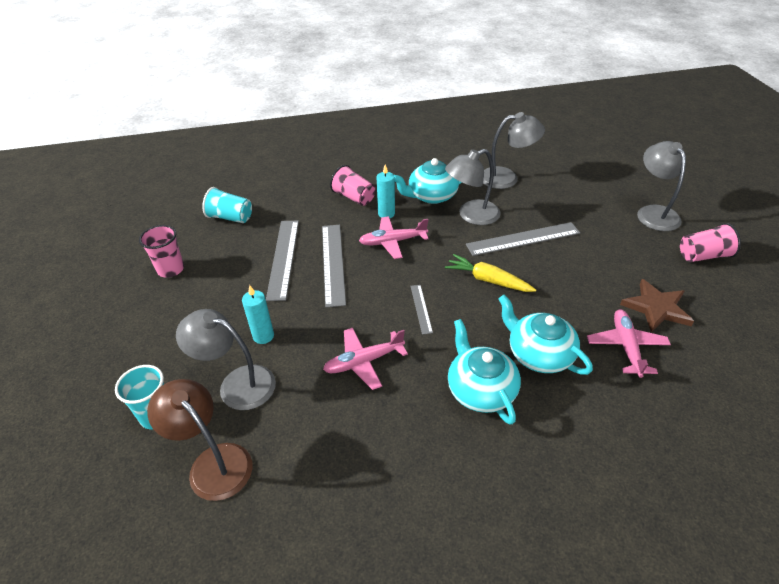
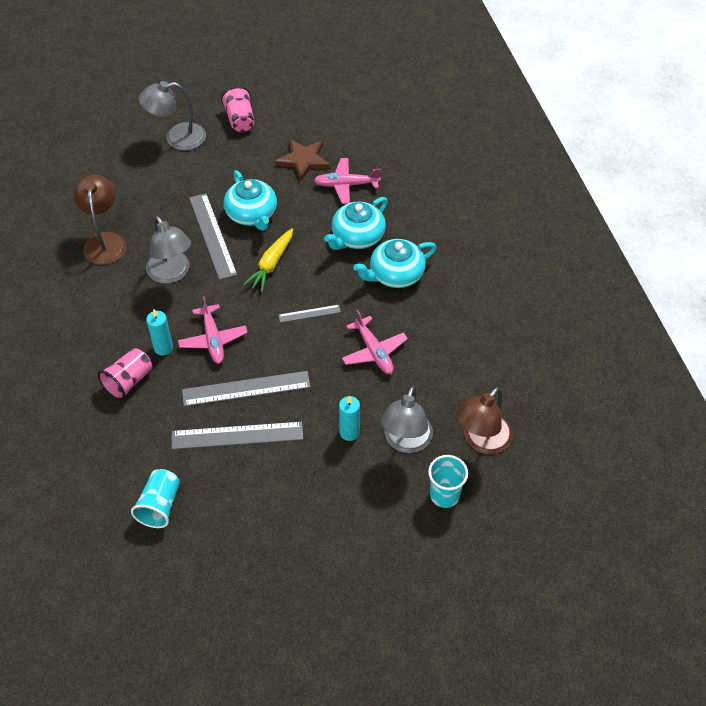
camera: 95 degrees left, 10 degrees up
pink cup [139,225,184,278] -> none
turquoise teapot [394,158,462,204] -> turquoise teapot moved to [224,170,277,231]
grey lamp [483,112,545,189] -> brown lamp [74,175,126,265]

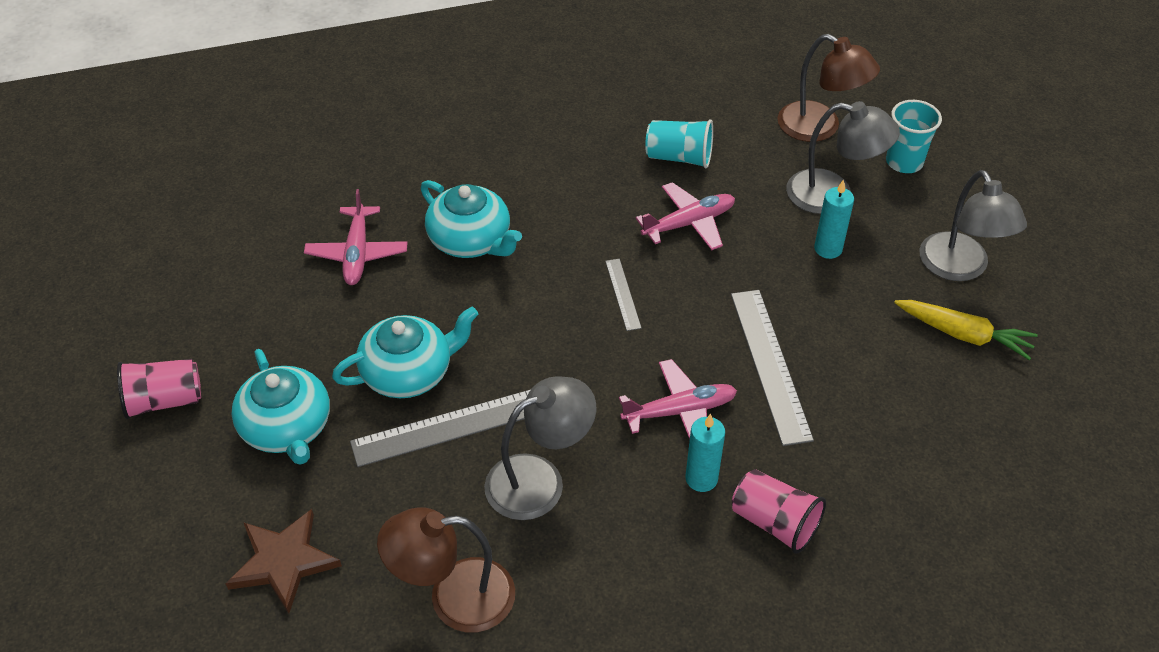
camera: 90 degrees left, 5 degrees down
turquoise cup [131,469,180,528] -> turquoise cup moved to [645,119,713,168]
grey lamp [139,81,206,151] -> grey lamp moved to [919,170,1027,281]
grey ruler [172,422,303,449] -> none
yellow carrot [243,228,293,292] -> yellow carrot moved to [894,300,1038,360]
brown star [275,139,330,181] -> brown star moved to [225,509,342,614]
turquoise teapot [353,239,437,288] -> turquoise teapot moved to [231,349,330,465]

